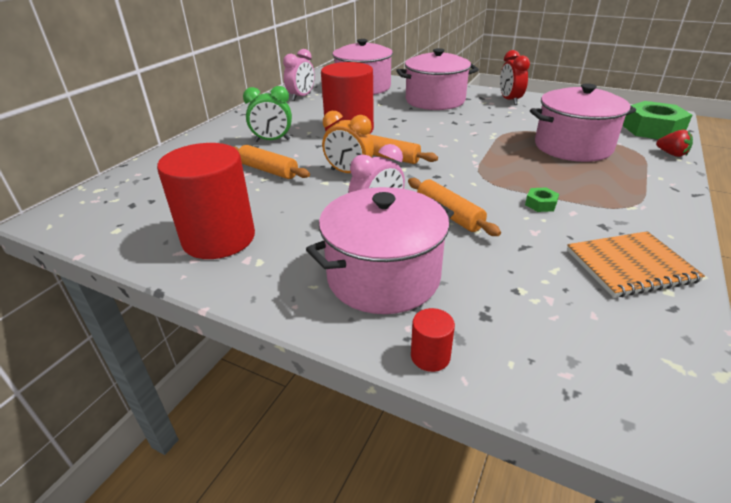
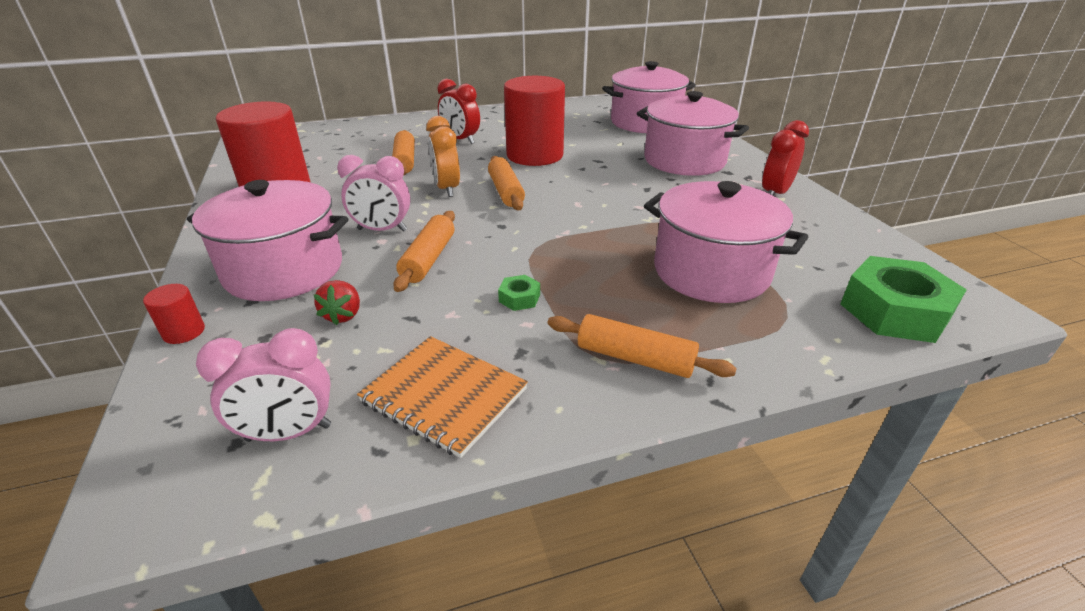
camera: 45 degrees right, 0 degrees up
green clock [243,86,292,142] -> red clock [437,79,480,144]
pink clock [283,49,315,101] -> pink clock moved to [196,328,331,442]
red strawberry [656,130,693,157] -> red strawberry moved to [314,280,360,325]
none -> orange rolling pin [548,314,737,378]

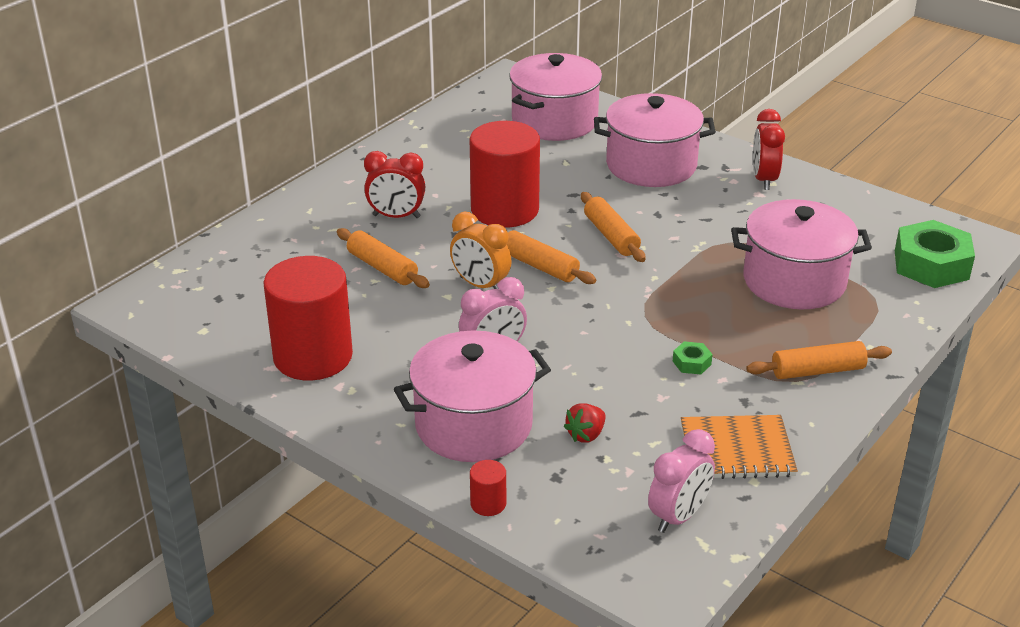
camera: 35 degrees left, 0 degrees up
red strawberry [314,280,360,325] -> red strawberry turned 75 degrees clockwise [563,403,605,443]
orange rolling pin [393,211,455,292] -> orange rolling pin moved to [581,192,646,262]

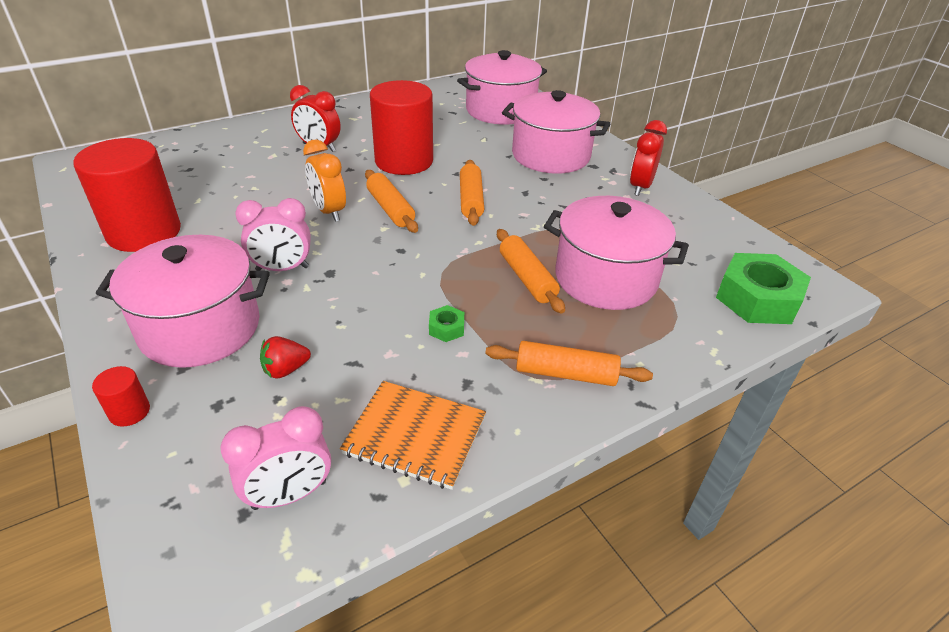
camera: 20 degrees right, 5 degrees up
orange rolling pin [337,228,430,288] -> orange rolling pin moved to [497,229,565,314]

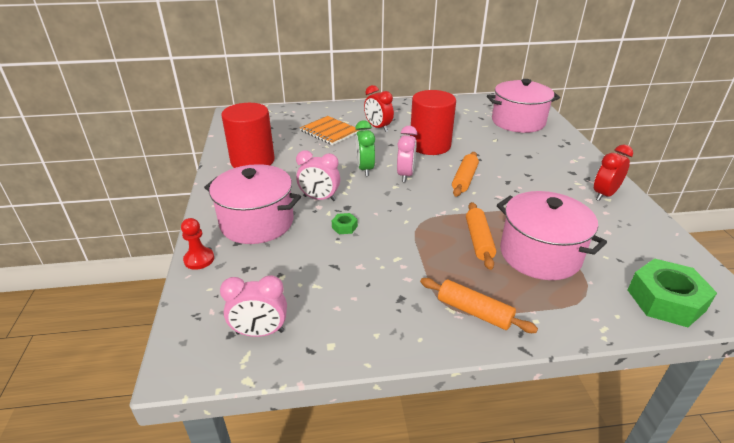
camera: 25 degrees right, 5 degrees down
red cylinder [92,366,150,427] -> red pawn [181,218,214,270]
red strawberry [260,336,311,379] -> none
orange clock [303,140,346,222] -> green clock [355,120,375,176]
orange notebook [340,381,486,490] -> orange notebook moved to [300,116,360,145]
orange rolling pin [365,170,418,233] -> pink clock [397,126,417,182]
green nut [429,305,464,342] -> green nut moved to [332,213,358,234]
pink pot [502,90,610,174] -> none

